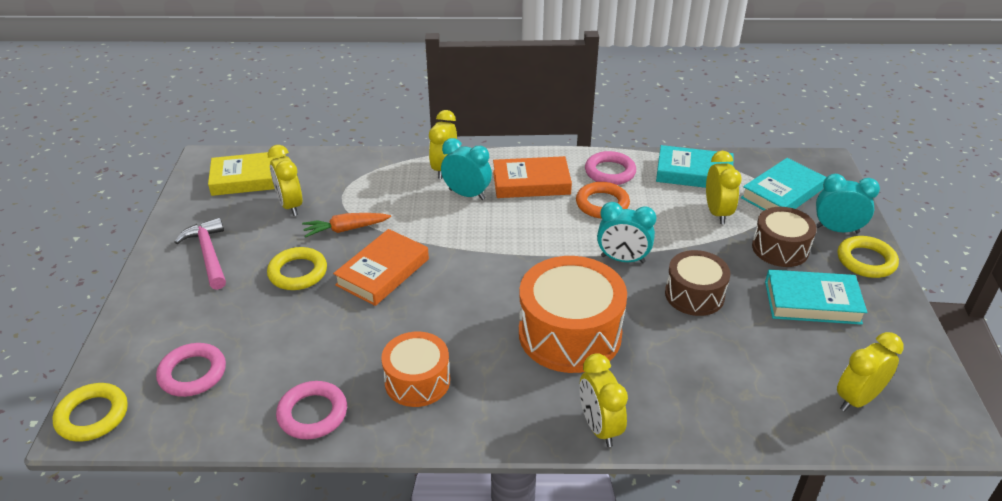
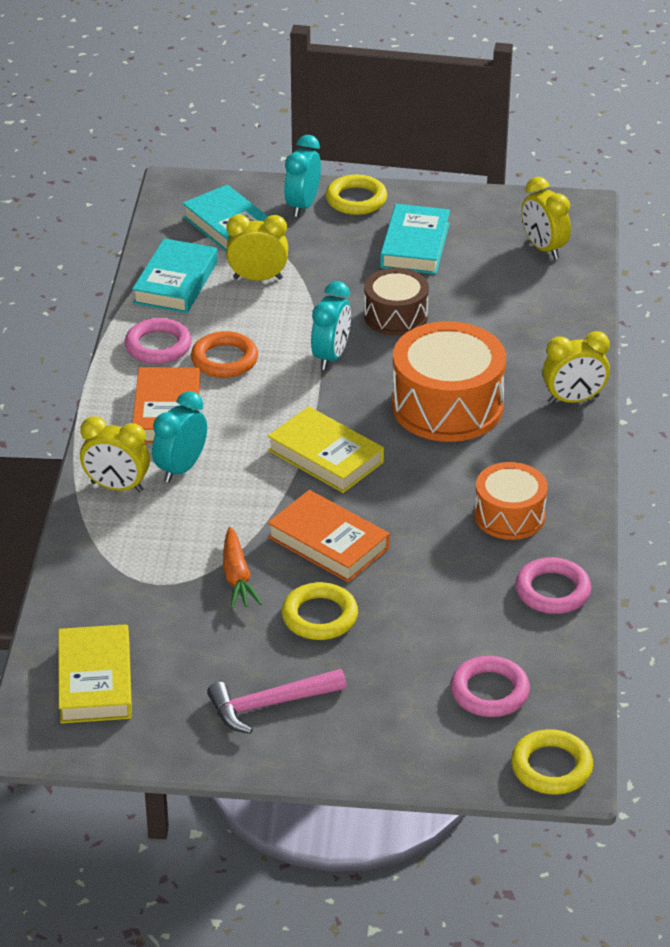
camera: 85 degrees left, 0 degrees up
yellow clock [268,145,302,216] -> none
brown drum [752,207,817,267] -> none
none -> yellow book [268,406,384,493]

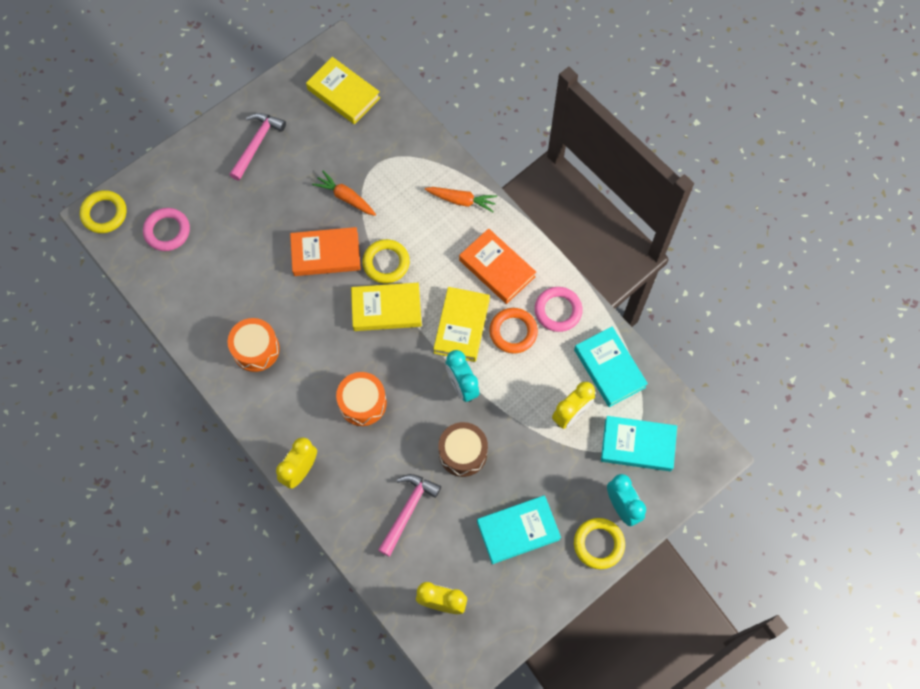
camera: 135 degrees right, 30 degrees up
yellow clock [80,416,150,493] -> orange carrot [425,187,497,212]
turquoise clock [152,391,207,483] -> none
yellow ring [282,582,358,640] -> yellow ring moved to [362,239,410,283]
turquoise book [380,204,450,274] -> turquoise book turned 75 degrees counterclockwise [477,495,561,564]
orange drum [392,321,506,442] -> orange drum [336,372,387,426], size x0.60
pink ring [515,557,591,614] -> none
none -> pink hammer [378,474,441,557]
none -> yellow book [434,287,490,362]

